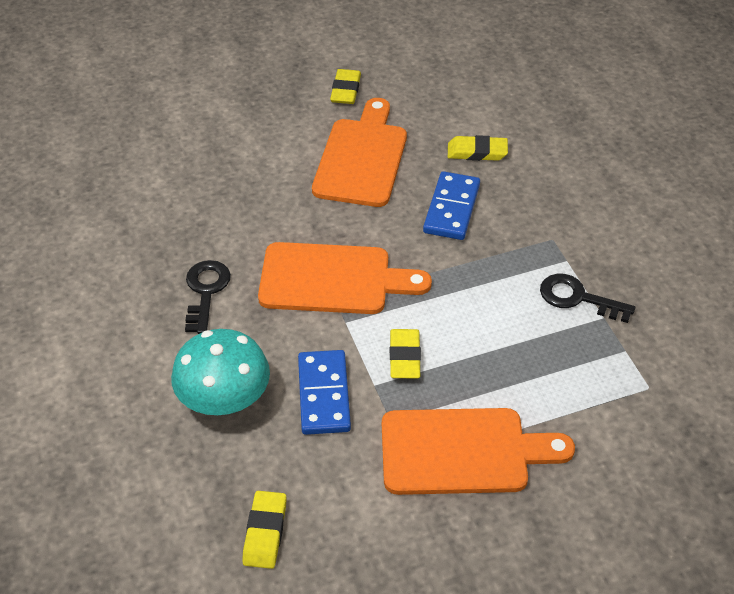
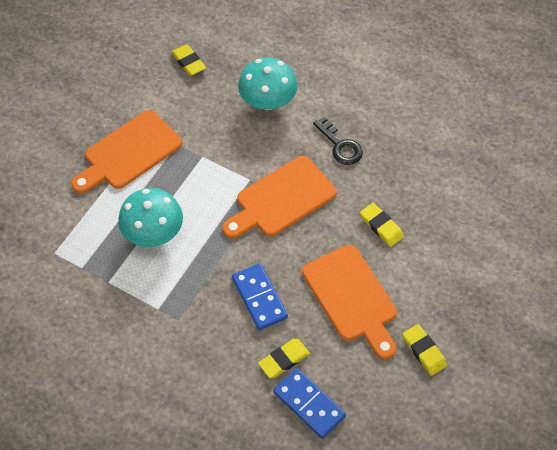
camera: 140 degrees right, 10 degrees up
blue domino [298,350,351,435] -> blue domino moved to [274,368,346,439]
yellow eraser [390,329,421,378] -> yellow eraser moved to [360,203,404,247]
black key [540,274,635,323] -> none
none -> turquoise mushroom [118,188,183,247]

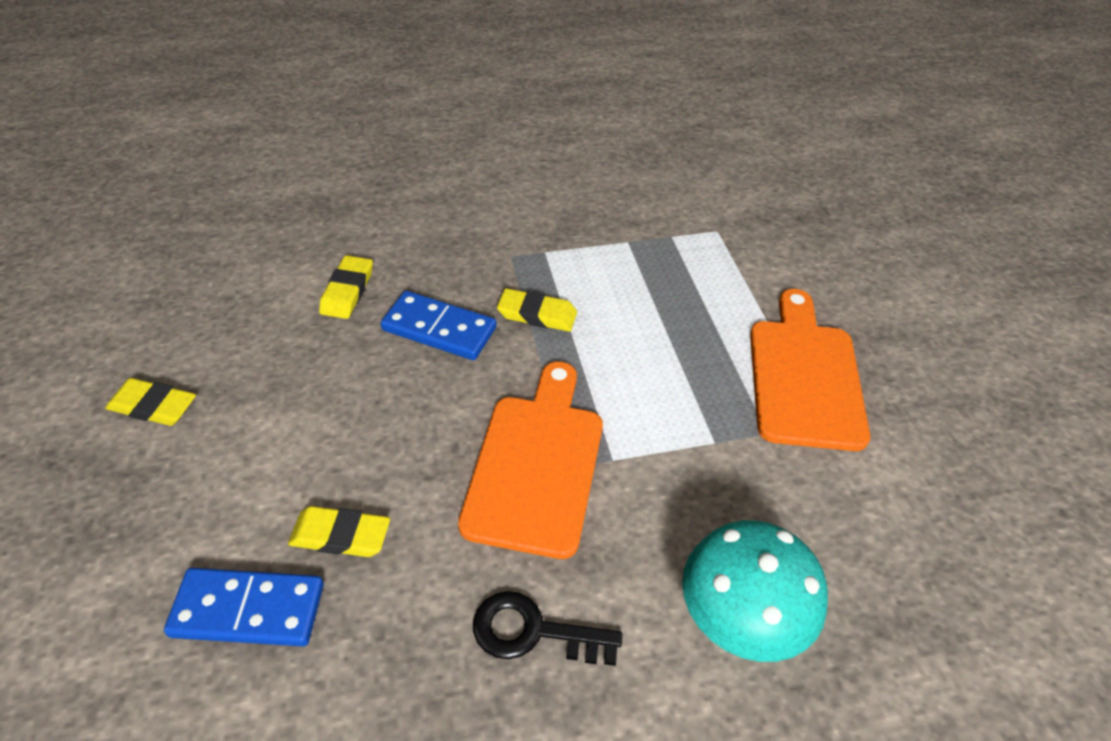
camera: 135 degrees right, 10 degrees down
turquoise mushroom [118,188,183,247] -> none
yellow eraser [171,44,206,76] -> yellow eraser moved to [497,288,577,332]
blue domino [274,368,346,439] -> blue domino moved to [164,568,324,646]
orange cutting board [302,245,397,359] -> none

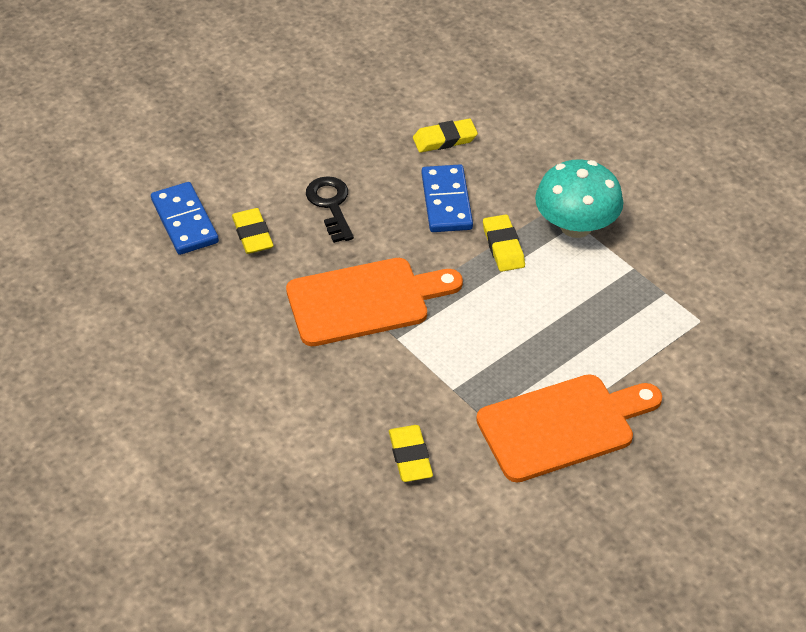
camera: 65 degrees right, 0 degrees up
yellow eraser [105,378,196,426] -> yellow eraser moved to [389,425,433,482]
black key [473,591,622,666] -> black key moved to [306,176,354,243]
turquoise mushroom [682,520,828,662] -> turquoise mushroom moved to [535,159,623,238]

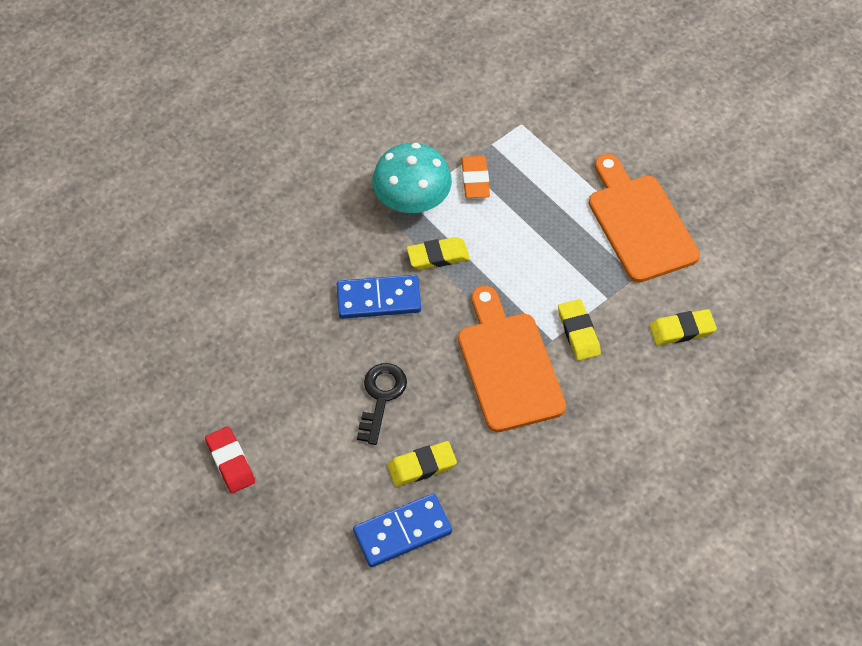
camera: 90 degrees left, 10 degrees up
black key [306,176,354,243] -> black key turned 120 degrees clockwise [357,363,407,445]
yellow eraser [413,118,478,153] -> yellow eraser moved to [558,299,601,361]
none -> red eraser [205,426,255,493]
none -> orange eraser [461,156,490,198]

